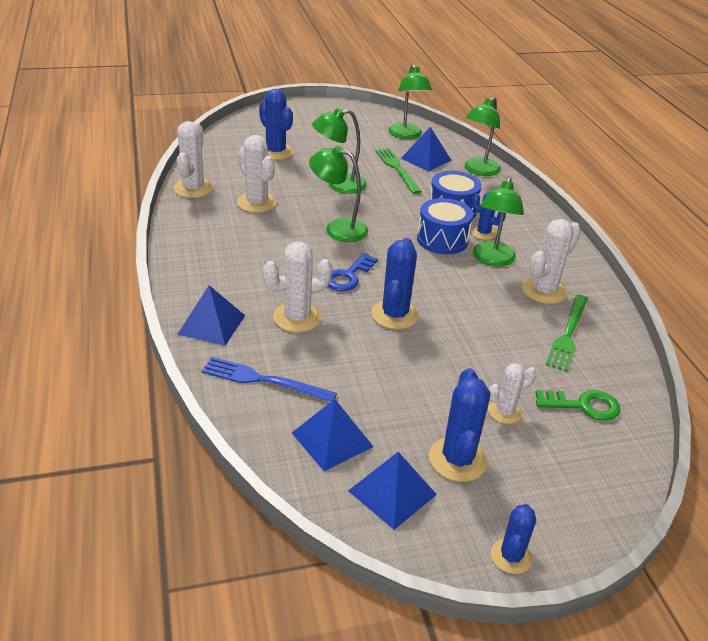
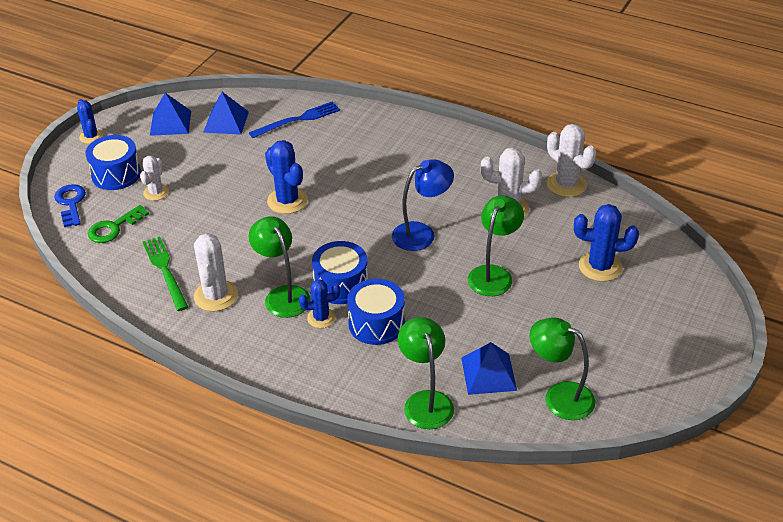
camera: 135 degrees right, 5 degrees up
blue pyramid [177,285,245,346] -> none
white cactus [263,242,332,332] -> none
green lamp [309,146,368,242] -> blue lamp [392,159,454,251]
blue key [328,253,378,291] -> blue key moved to [54,184,86,227]
green fork [375,148,421,194] -> none
blue cactus [429,368,490,482] -> none
none -> blue drum [85,135,141,190]

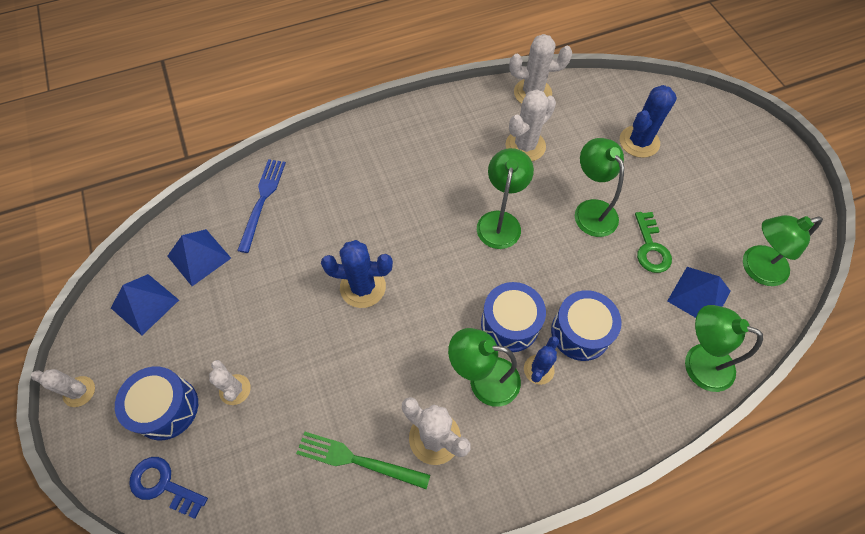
camera: 50 degrees left, 20 degrees up
blue cactus [77,99,103,144] -> white cactus [31,369,95,407]
green key [88,205,149,243] -> green key moved to [635,212,672,273]
blue lamp [392,159,454,251] -> green lamp [477,148,534,249]

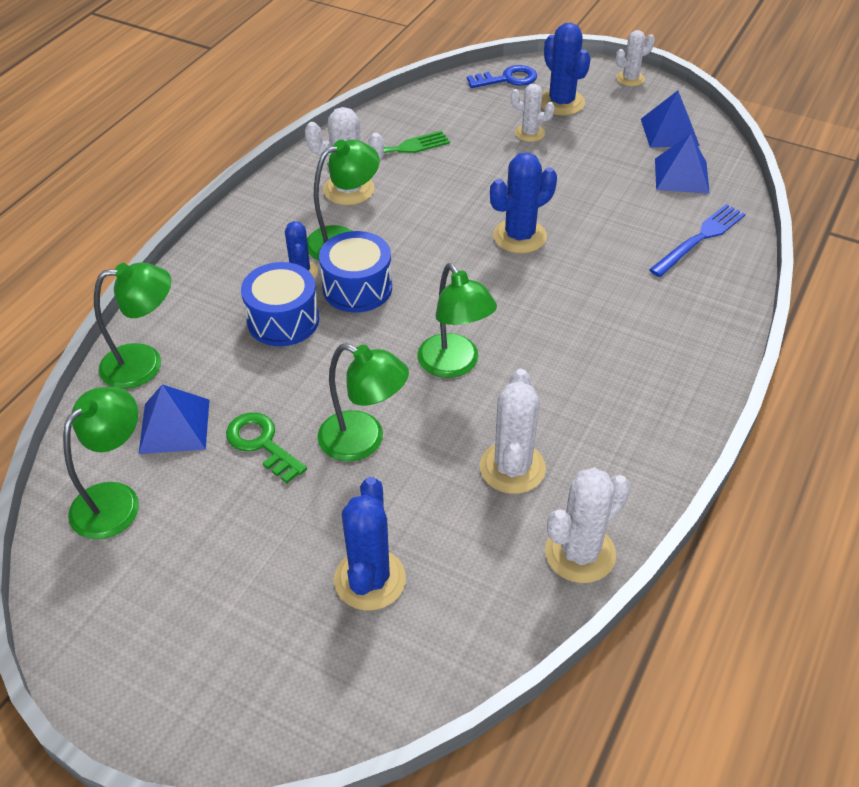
camera: 140 degrees right, 15 degrees down
blue drum [115,366,198,440] -> blue cactus [541,23,591,115]
blue fork [237,159,286,253] -> blue fork turned 105 degrees counterclockwise [649,204,745,277]

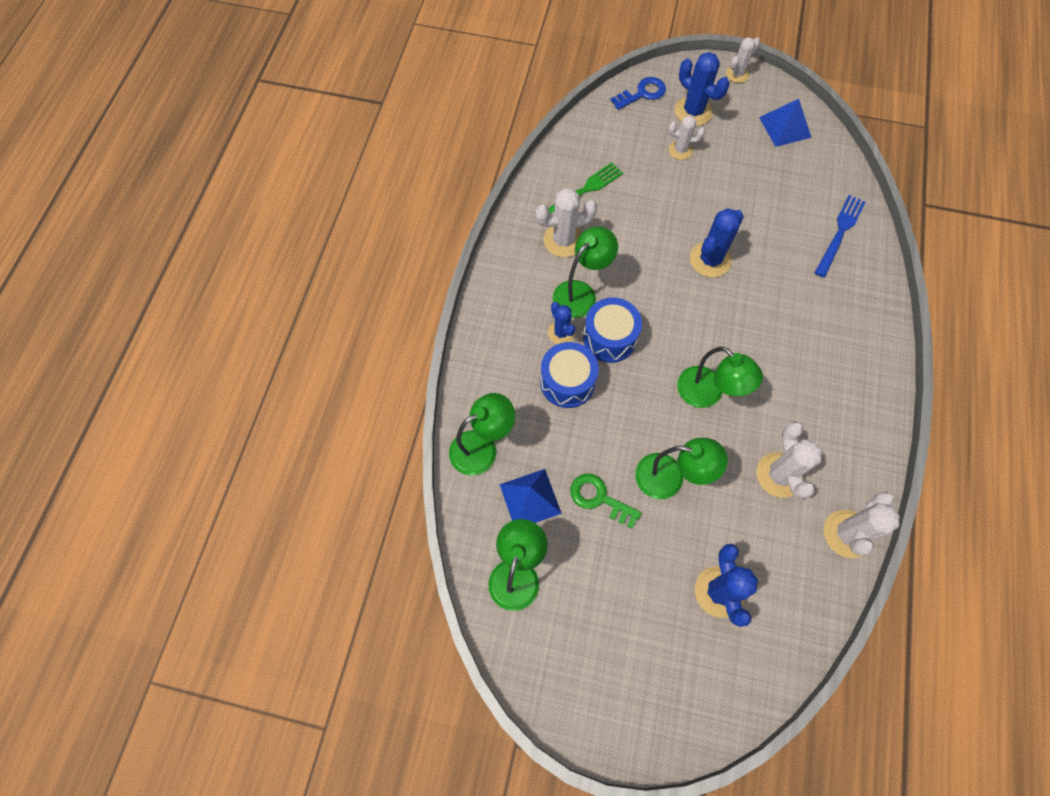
camera: 15 degrees left, 20 degrees up
blue pyramid [655,134,710,194] -> none

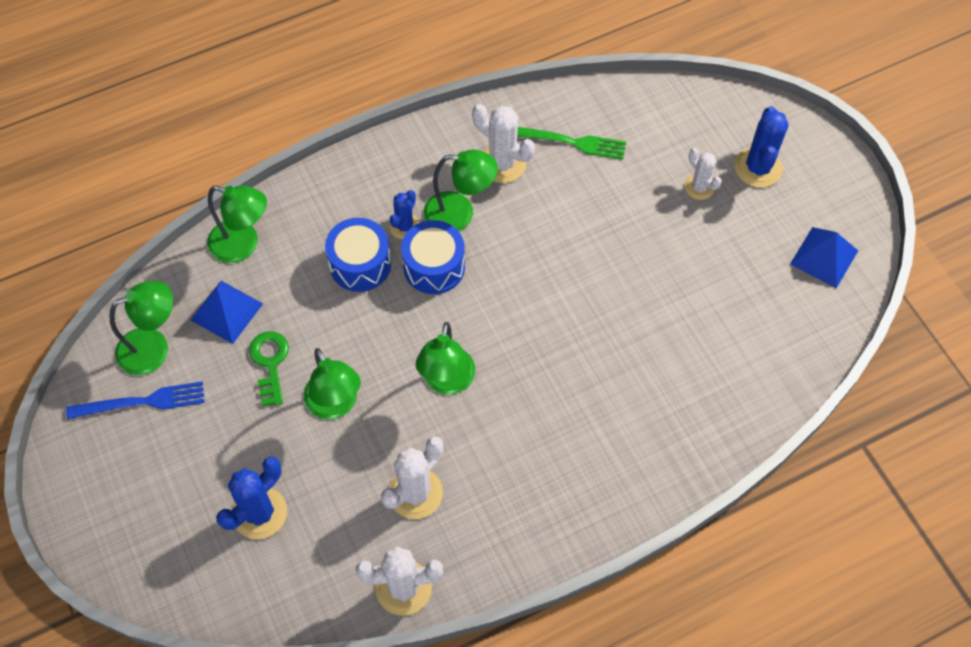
camera: 50 degrees right, 5 degrees down
blue key [611,77,666,110] -> none
blue cactus [690,208,744,277] -> none
white cactus [726,37,760,83] -> none
blue fork [815,195,865,278] -> blue fork moved to [66,381,205,419]

